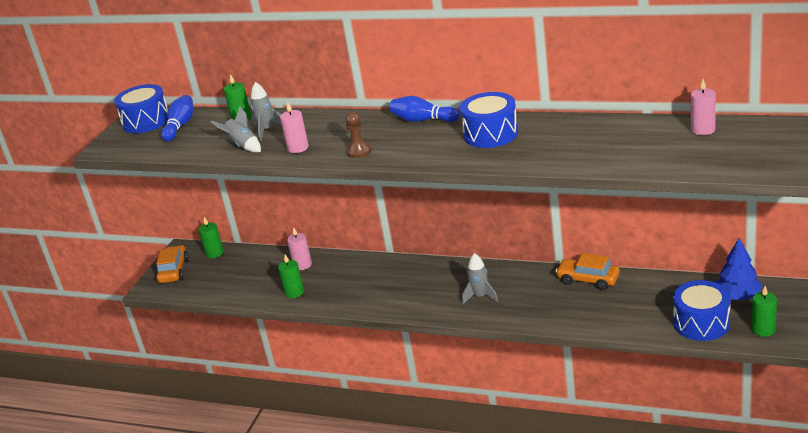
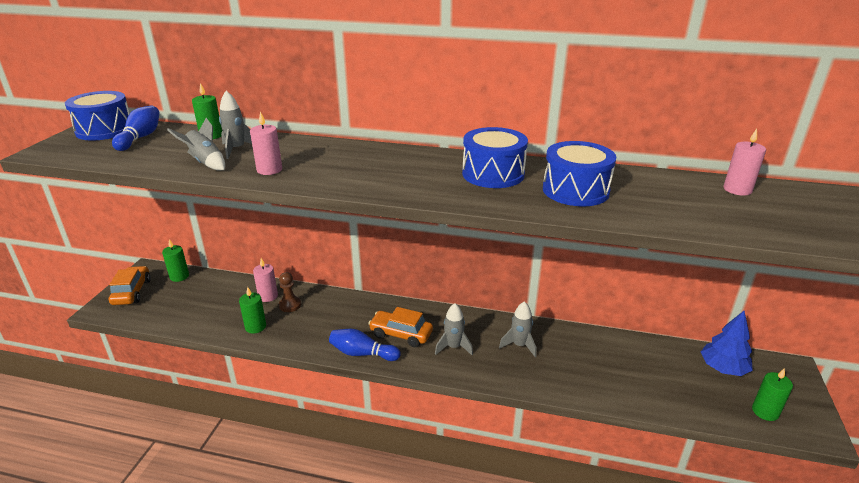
camera: 10 degrees left, 0 degrees up
brown pawn [345,112,371,158] -> brown pawn moved to [279,272,301,312]
blue bowling pin [390,96,459,122] -> blue bowling pin moved to [329,329,400,361]
orange car [555,253,620,290] -> orange car moved to [368,307,433,347]
blue drum [673,280,730,341] -> blue drum moved to [543,141,616,206]
none -> grey rocket [499,301,536,357]

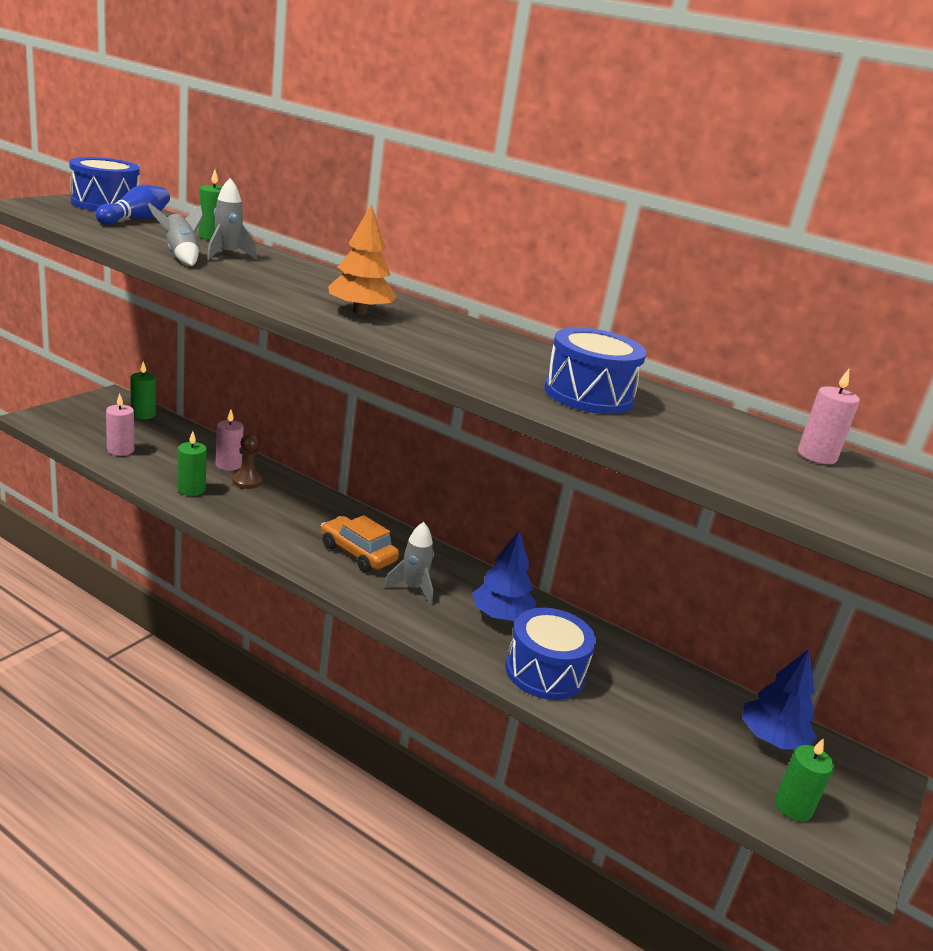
camera: 15 degrees right, 5 degrees down
orange car [109,266,151,305] -> none
pink candle [250,112,282,175] -> pink candle moved to [106,393,134,456]
blue bowling pin [329,329,400,361] -> none
blue drum [462,127,528,188] -> blue drum moved to [505,608,596,700]
grey rocket [499,301,536,357] -> blue tree [472,530,536,621]
none -> orange tree [328,204,397,315]

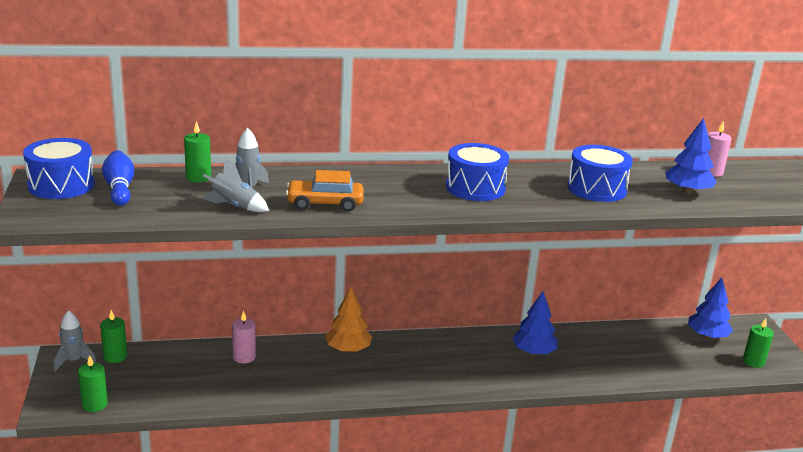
camera: 40 degrees left, 0 degrees up
pink candle [106,393,134,456] -> none
green candle [177,431,207,496] -> green candle moved to [78,355,108,412]
brown pawn [232,434,262,489] -> none
orange car [321,515,399,572] -> orange car moved to [286,170,364,212]
orange tree [328,204,397,315] -> orange tree moved to [325,288,372,352]
grey rocket [384,522,434,605] -> grey rocket moved to [54,310,97,371]
blue drum [505,608,596,700] -> blue drum moved to [446,143,509,201]
none -> blue tree [665,118,717,194]

